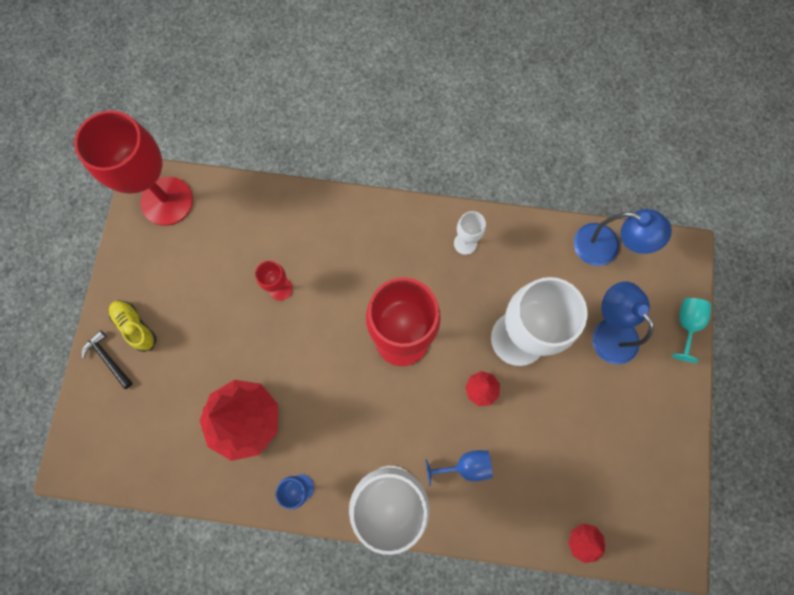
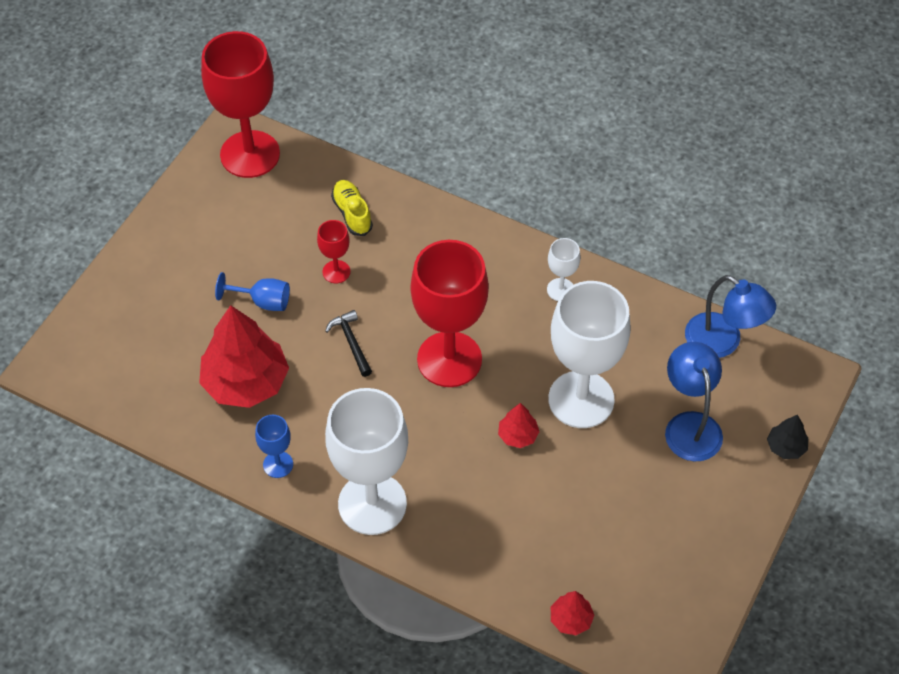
camera: 20 degrees right, 20 degrees down
black hammer [82,330,133,389] -> black hammer moved to [325,310,372,377]
yellow shoe [109,301,156,352] -> yellow shoe moved to [331,180,373,236]
blue goblet [426,450,493,486] -> blue goblet moved to [215,272,290,311]
turquoise goblet [672,298,711,363] -> black tree [767,415,808,459]

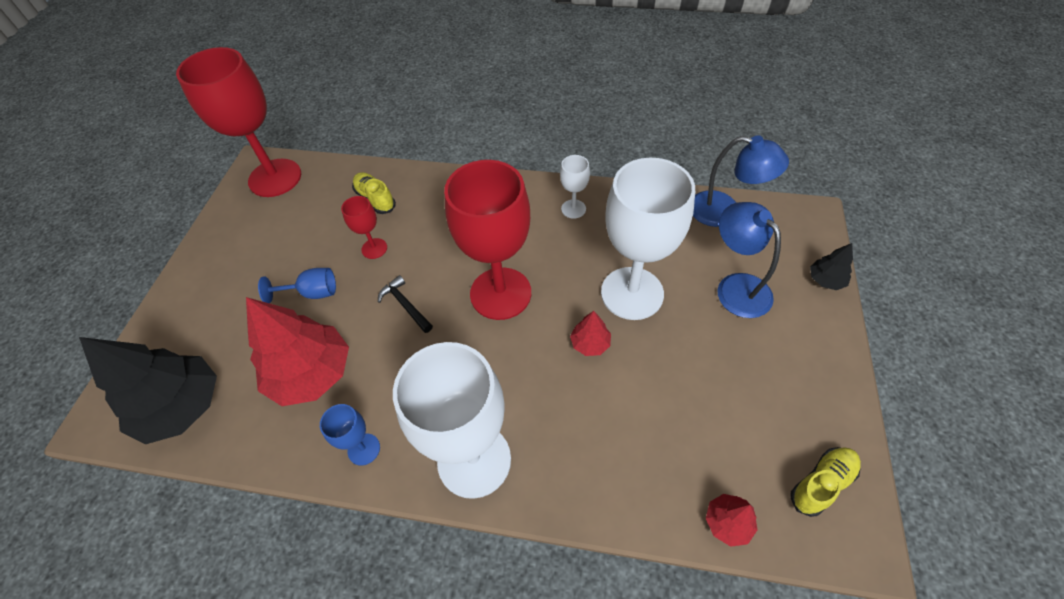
camera: 15 degrees left, 0 degrees up
none -> black tree [79,337,217,444]
none -> yellow shoe [790,447,861,517]

